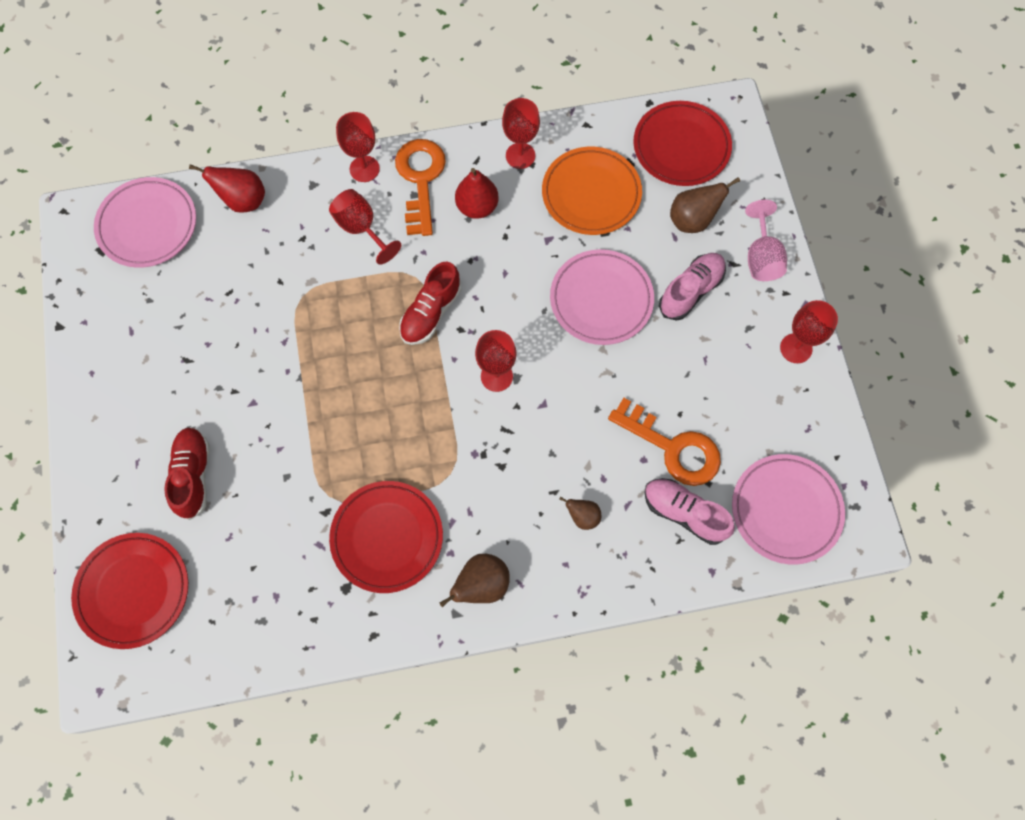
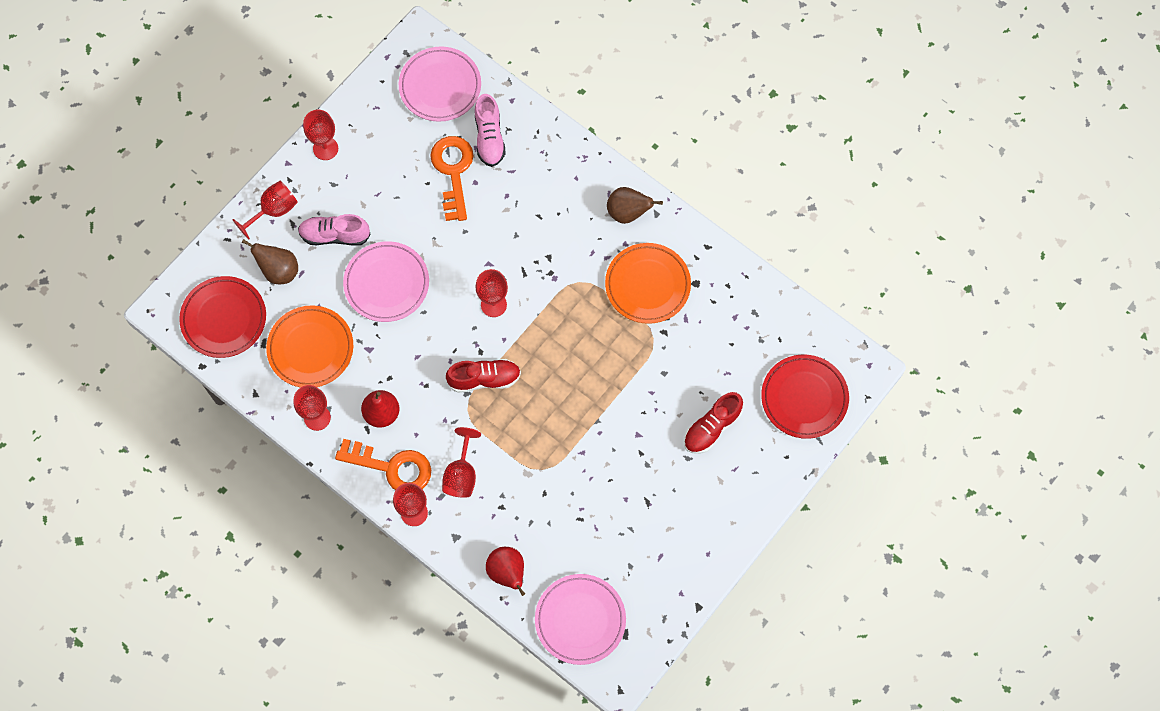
camera: 130 degrees left, 0 degrees up
red plate [329,481,443,593] -> orange plate [605,243,691,324]
orange key [395,139,446,236] -> orange key turned 120 degrees counterclockwise [335,439,431,490]
brown pear [559,497,602,530] -> none
pink goblet [745,200,787,281] -> red goblet [232,181,298,240]

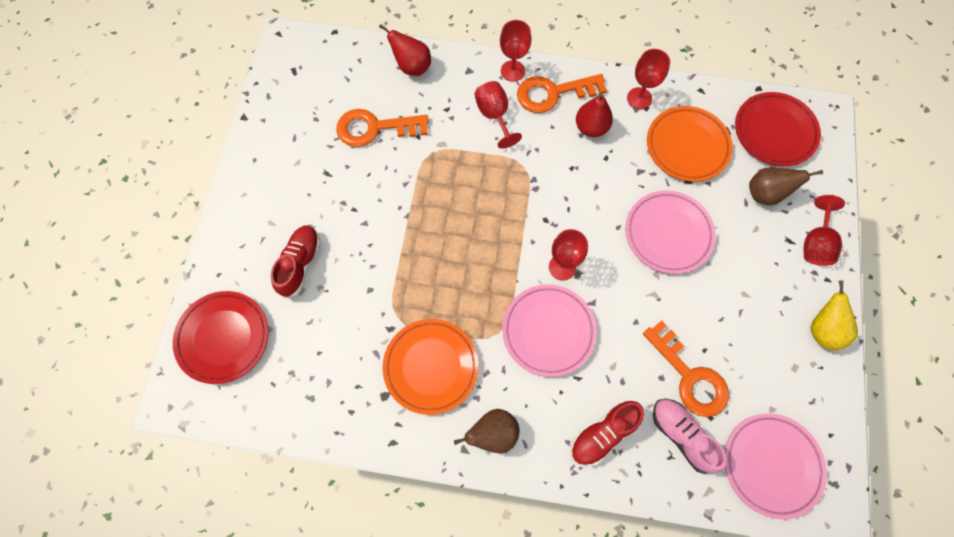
camera: 150 degrees right, 0 degrees up
pink shoe [298,214,371,246] -> none
red goblet [303,110,338,160] -> yellow pear [811,280,858,350]
red shoe [446,359,521,393] -> red shoe moved to [571,401,644,466]
pink plate [535,574,626,665] -> pink plate moved to [502,285,597,377]
none -> orange key [336,109,429,147]

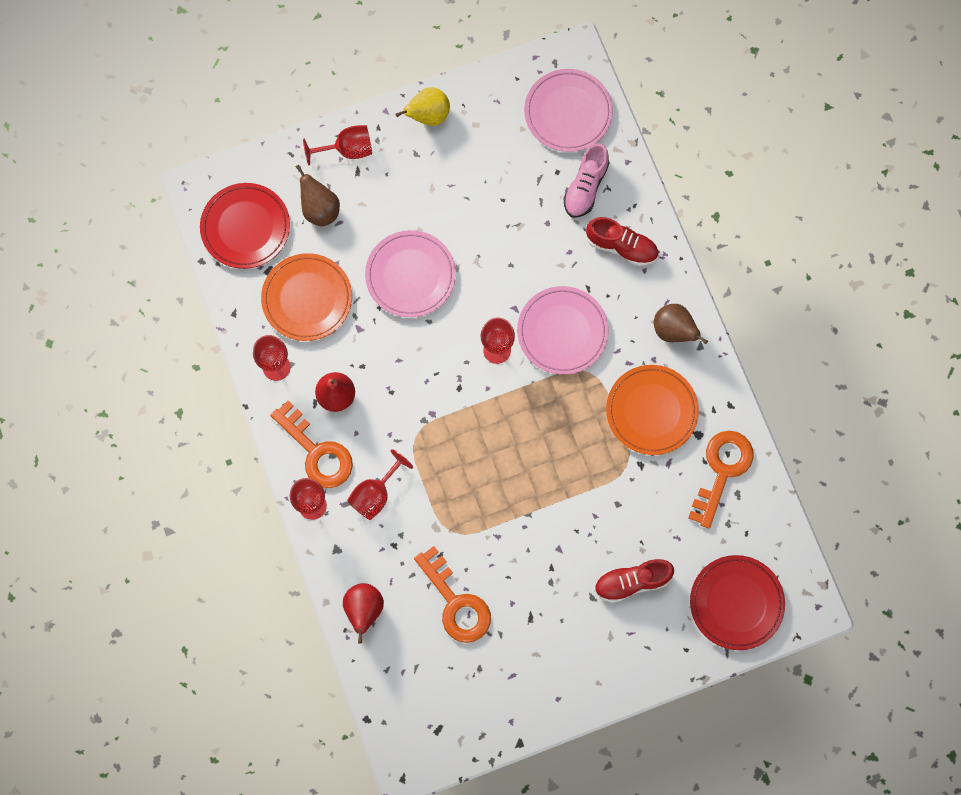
camera: 120 degrees left, 5 degrees up
orange key [643,320,729,417] -> orange key moved to [688,431,754,528]

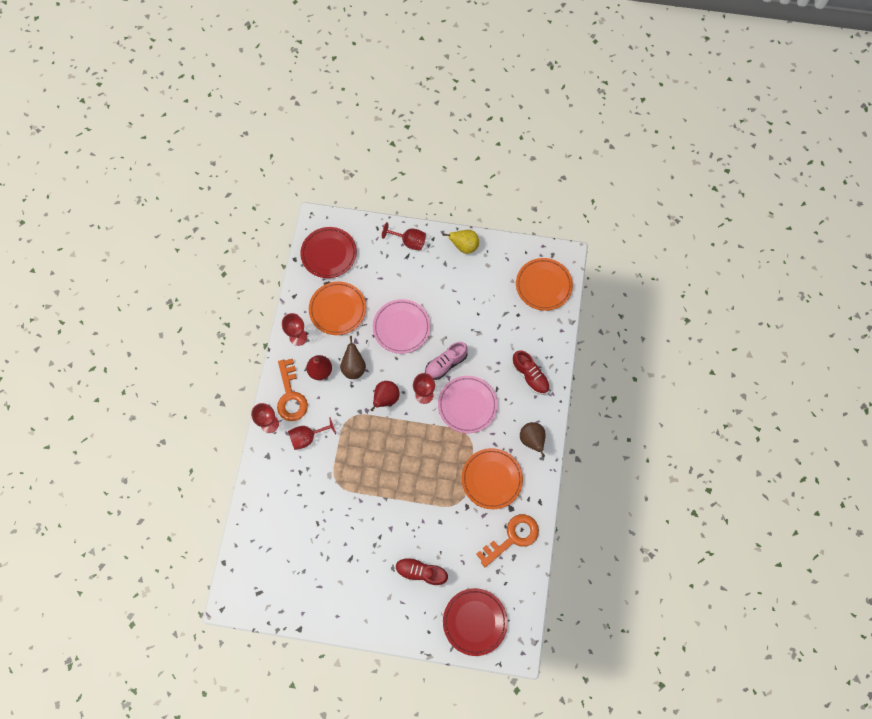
camera: 30 degrees right, 5 degrees down
brown pear [296,165,340,226] -> brown pear moved to [340,336,366,379]
red pear [343,583,384,644] -> red pear moved to [371,381,400,411]
orange key [414,546,491,643] -> none
pink plate [524,69,613,152] -> orange plate [516,258,573,311]
pink shoe [564,143,610,218] -> pink shoe moved to [425,342,468,380]

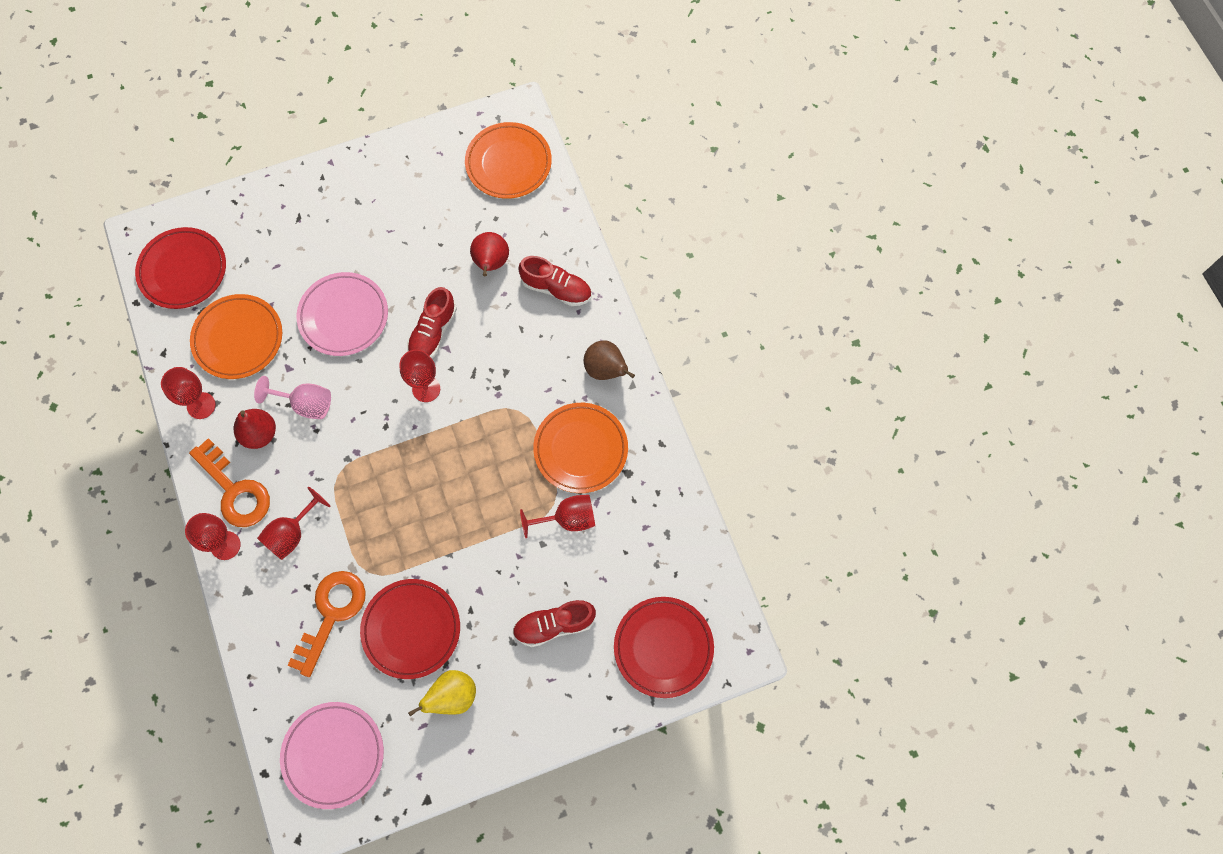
camera: 30 degrees left, 0 degrees up
brown pear [340,336,366,379] -> pink goblet [254,376,331,419]
red pear [371,381,400,411] -> red pear moved to [470,232,509,276]
red goblet [382,222,426,251] -> red goblet moved to [520,495,595,538]
pink shoe [425,342,468,380] -> red shoe [407,287,457,358]
pink plate [438,376,498,433] -> pink plate moved to [280,702,384,809]
yellow pear [442,230,479,254] -> yellow pear moved to [408,670,476,717]
orange key [476,514,539,567] -> orange key moved to [287,571,366,677]
none -> red plate [360,579,460,679]

